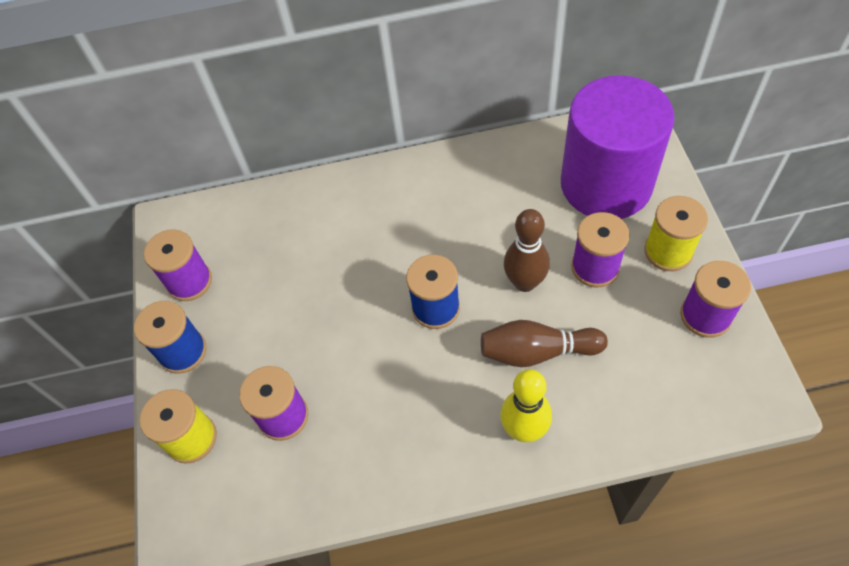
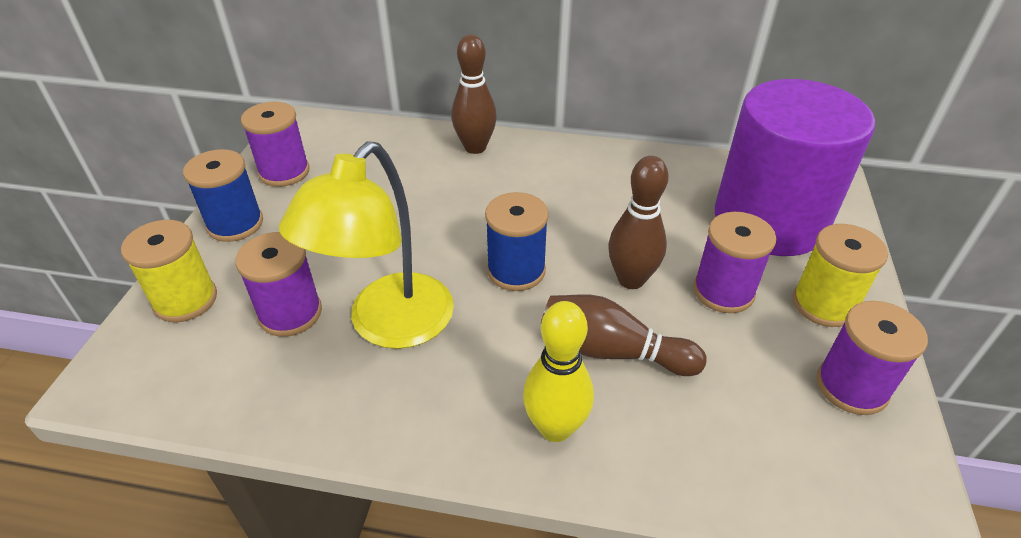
camera: 15 degrees right, 15 degrees down
none -> yellow lamp [279,141,454,349]
none -> brown bowling pin [451,34,497,154]

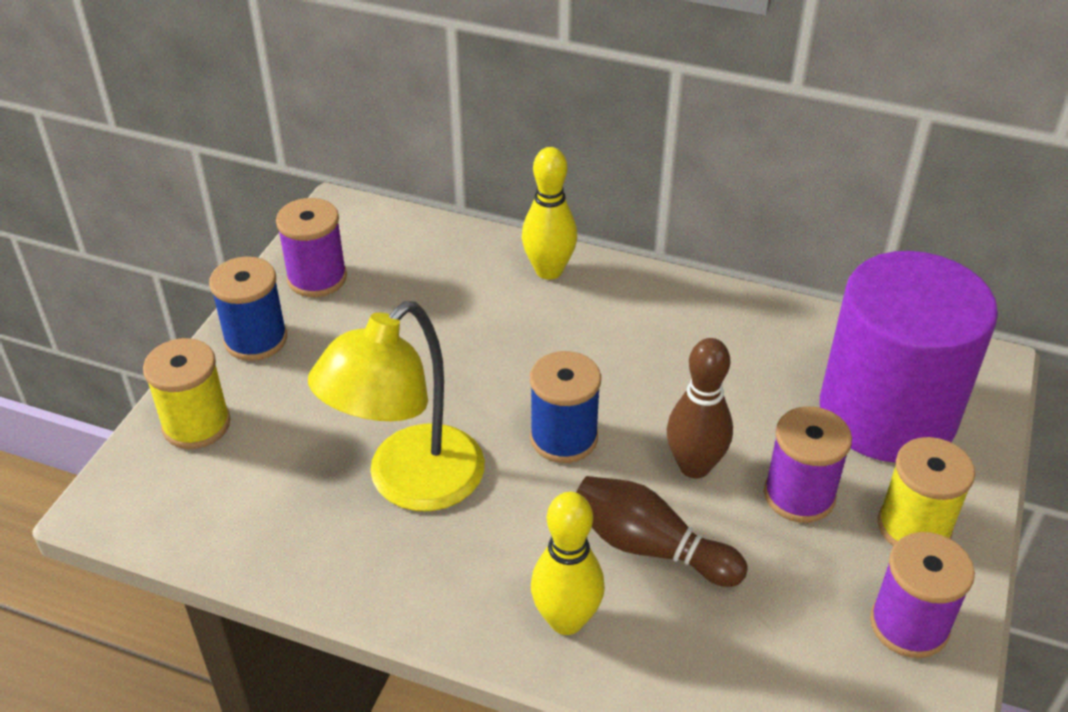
camera: 10 degrees right, 0 degrees up
purple spool [235,232,322,337] -> none
brown bowling pin [451,34,497,154] -> yellow bowling pin [522,147,577,280]

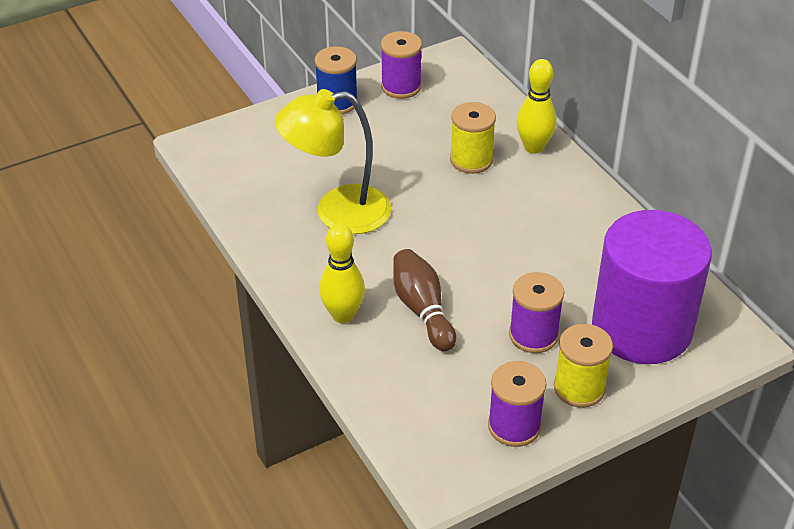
camera: 40 degrees right, 0 degrees up
yellow spool [143,338,230,449] -> yellow spool moved to [450,102,496,174]
blue spool [530,351,601,463] -> none
brown bowling pin [667,338,733,478] -> none

